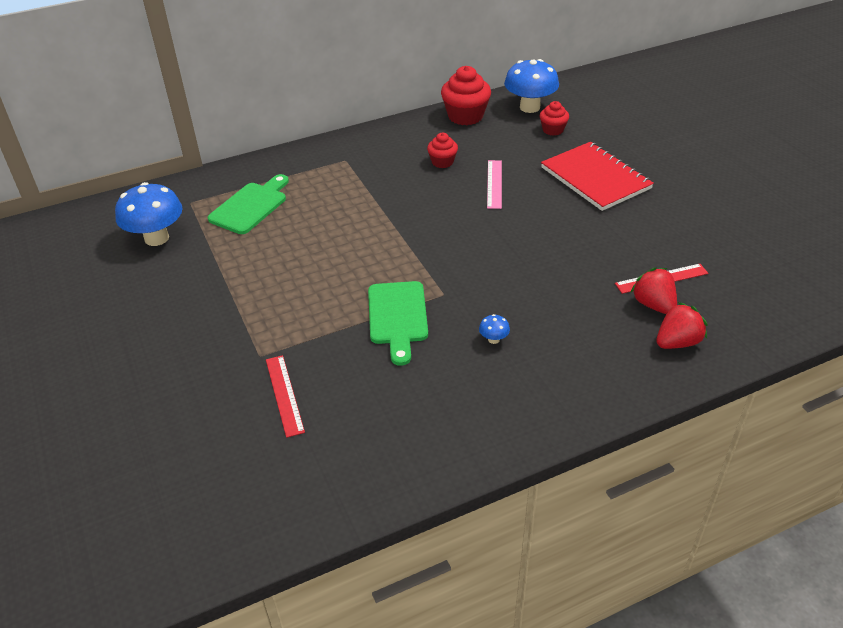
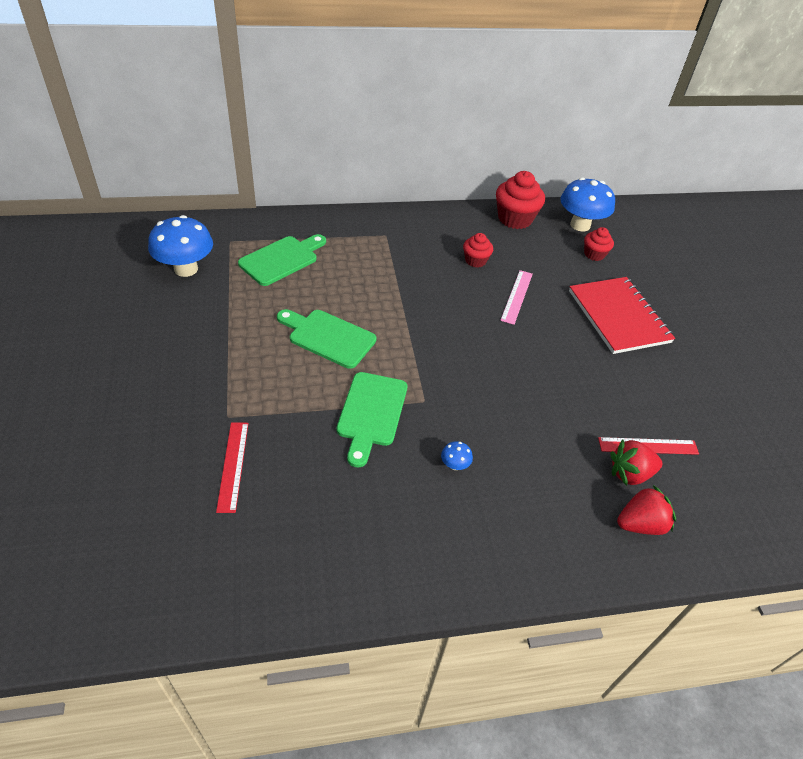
camera: 10 degrees right, 5 degrees up
red strawberry [630,267,677,314] -> red strawberry turned 90 degrees counterclockwise [610,439,662,486]
none -> green cutting board [277,309,377,369]

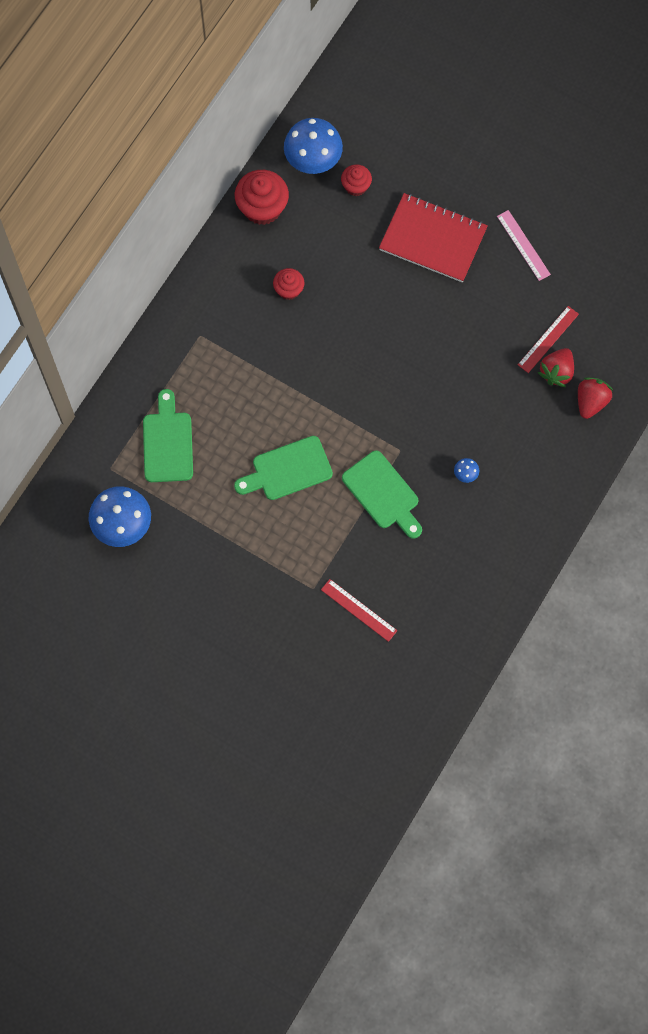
camera: 45 degrees left, 25 degrees up
pink ruler [500,270,533,325] -> pink ruler moved to [497,210,551,281]

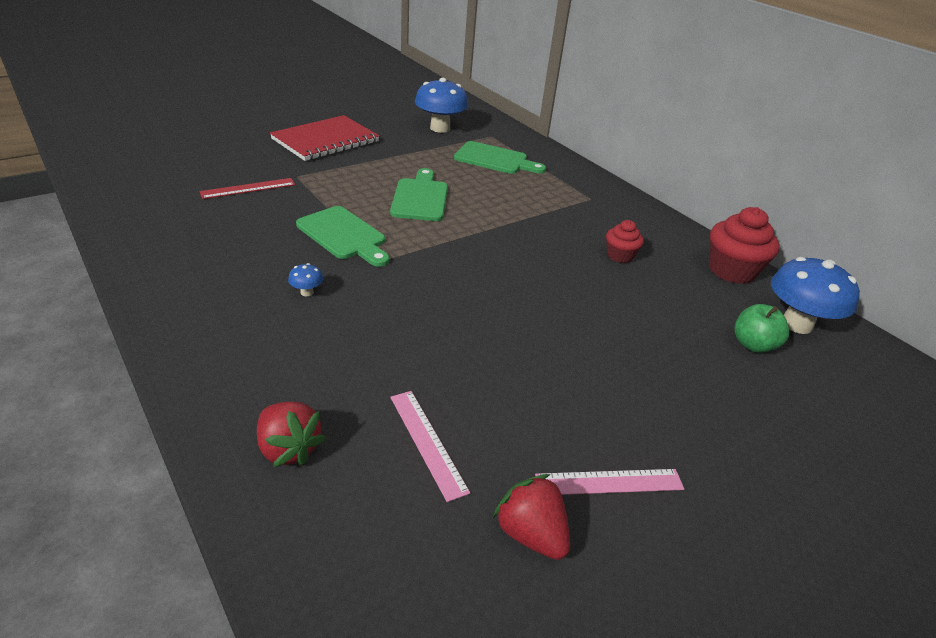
camera: 110 degrees right, 35 degrees down
red cupcake [341,165,372,196] -> green apple [734,304,789,353]
green cutting board [342,450,422,539] -> green cutting board turned 120 degrees counterclockwise [296,206,390,267]
red notebook [379,193,488,283] -> red notebook moved to [270,115,380,161]
red ruler [518,306,579,373] -> pink ruler [390,391,470,502]
red strawberry [538,348,574,387] -> red strawberry moved to [493,474,570,560]

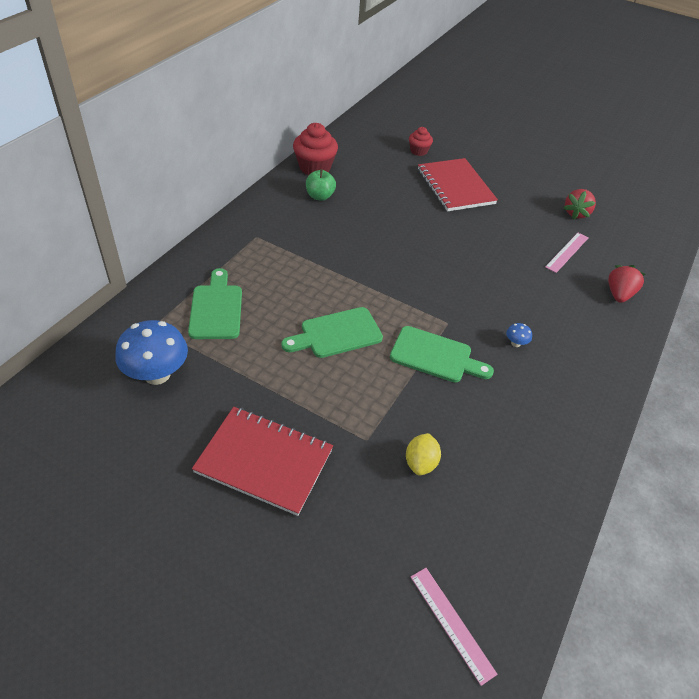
camera: 115 degrees left, 10 degrees up
red ruler [199,178,295,199] -> yellow lemon [406,433,441,476]
green cutting board [296,206,390,267] -> green cutting board turned 90 degrees clockwise [390,326,494,382]
pink ruler [535,469,684,495] -> pink ruler moved to [411,568,498,686]
red cupcake [606,220,644,263] -> red cupcake moved to [409,127,433,156]
green apple [734,304,789,353] -> green apple moved to [306,169,336,201]
blue mushroom [771,257,860,334] -> none
none -> red notebook [418,158,498,211]

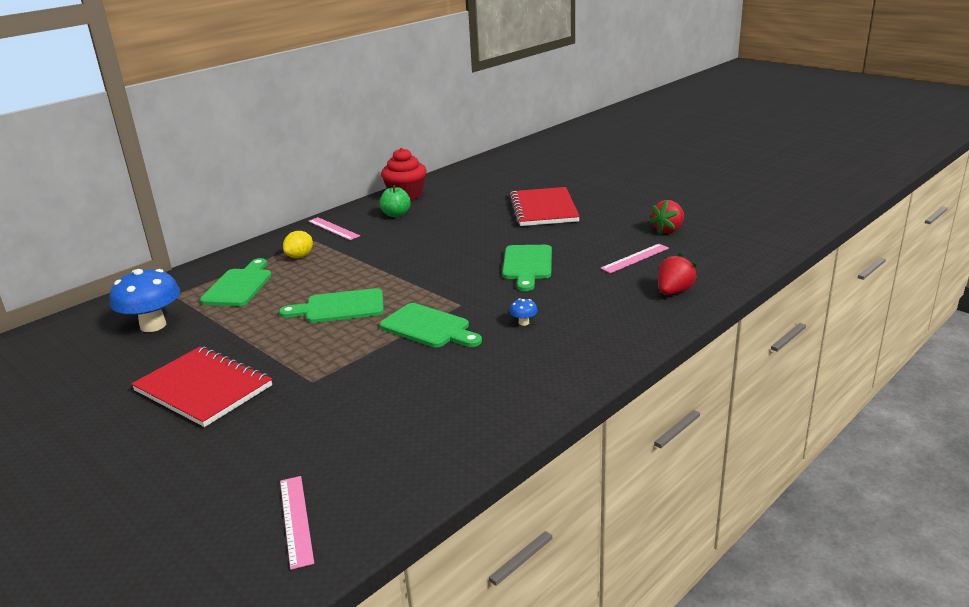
camera: 20 degrees right, 20 degrees down
yellow lemon [406,433,441,476] -> yellow lemon moved to [283,231,313,258]
red cupcake [409,127,433,156] -> none
none -> pink ruler [308,217,360,240]
none -> green cutting board [502,245,552,291]

